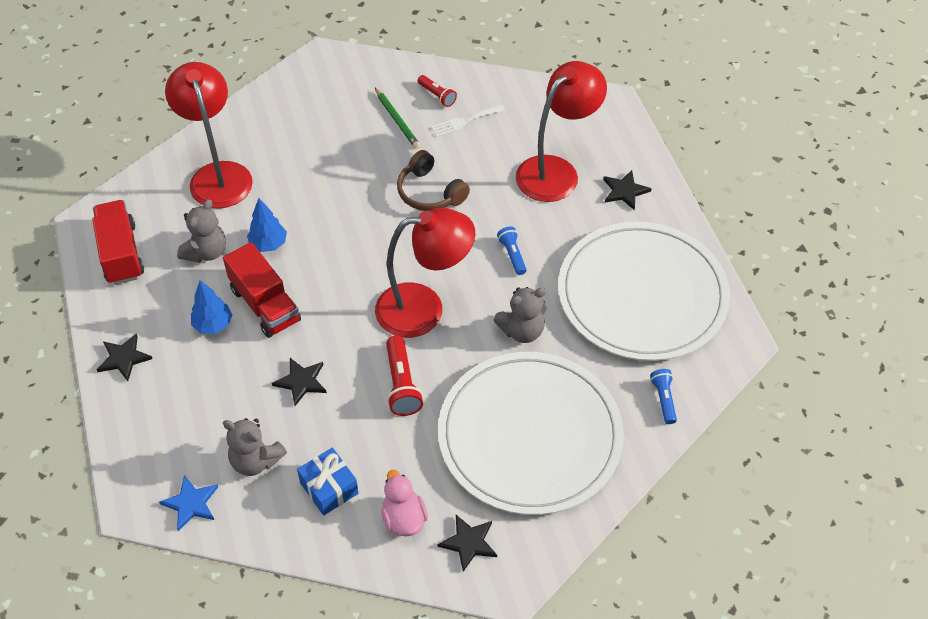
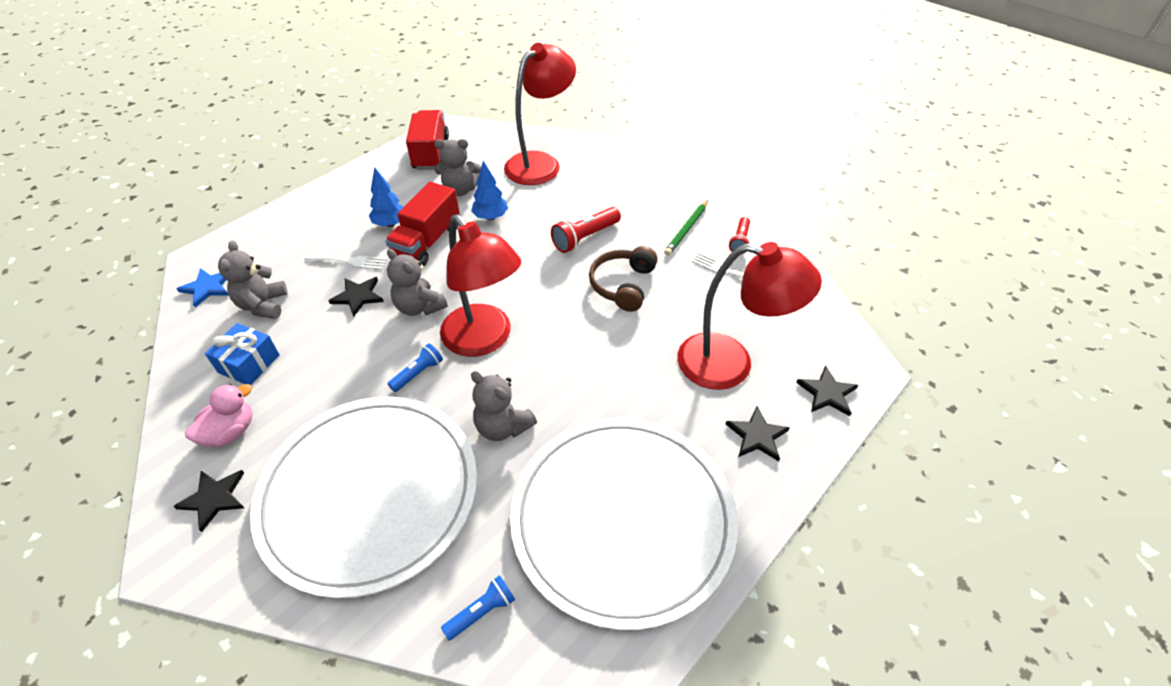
camera: 60 degrees right, 5 degrees down
red truck [92,200,144,285] -> red truck turned 45 degrees counterclockwise [406,110,449,170]
black star [96,333,152,381] -> black star moved to [796,365,858,416]
red flashlight [386,336,423,416] -> red flashlight moved to [551,207,621,253]
blue flashlight [497,226,527,275] -> blue flashlight moved to [388,343,443,392]
none -> white fork [304,253,388,270]
none -> grey teddy bear [387,248,448,316]

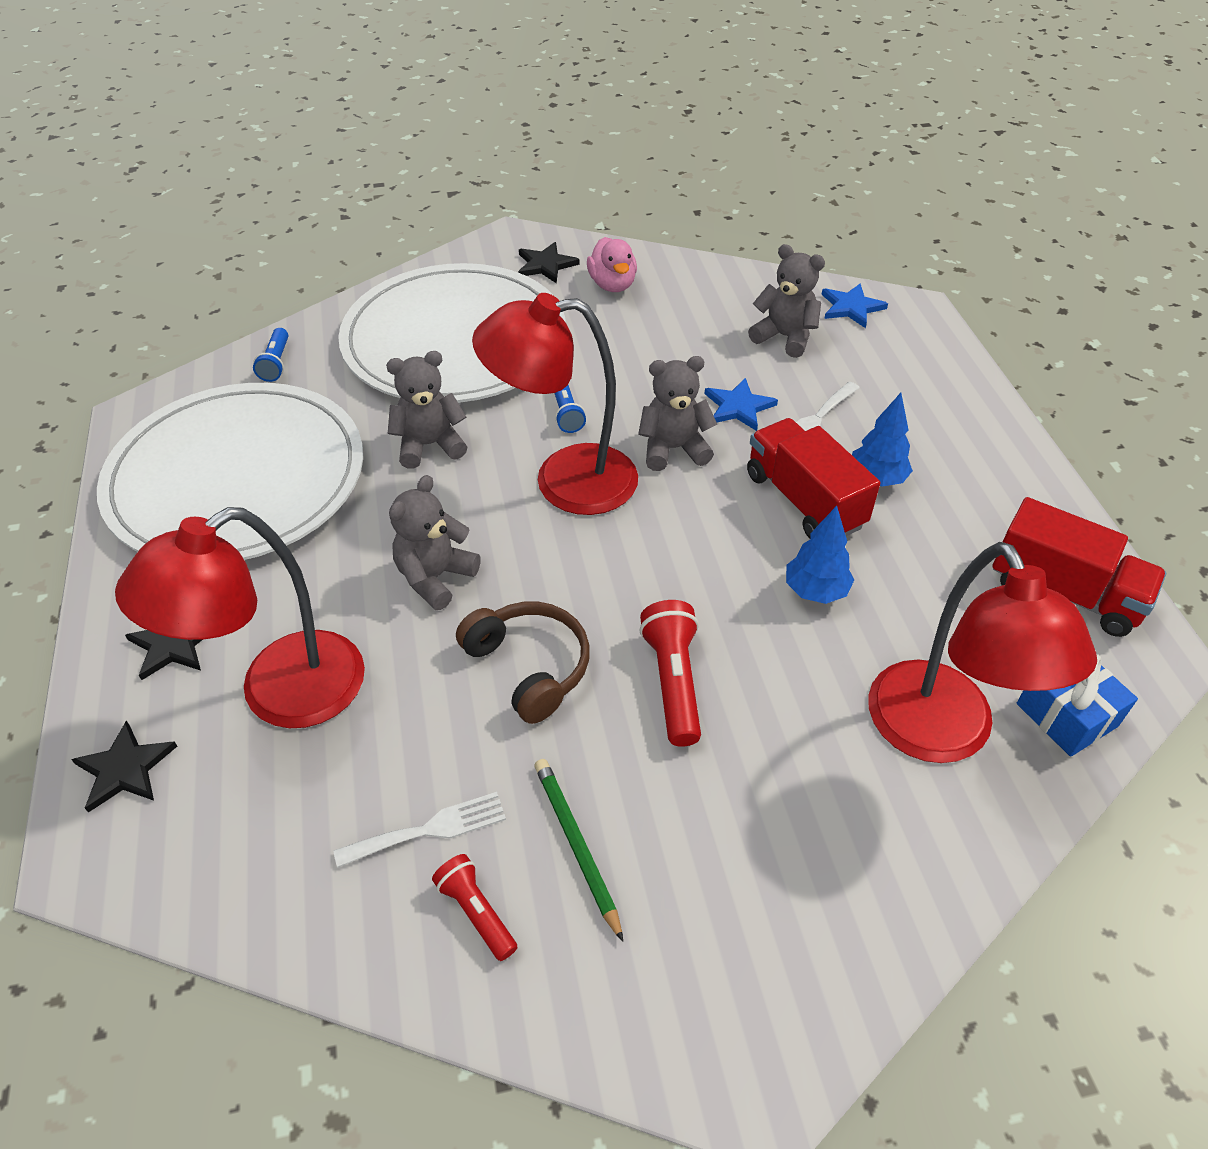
camera: 125 degrees right, 0 degrees up
blue gift [205,323,280,385] -> blue gift moved to [1017,654,1138,757]
black star [328,277,384,317] -> blue star [705,378,778,431]
grey teddy bear [435,139,481,196] -> grey teddy bear moved to [389,475,481,610]

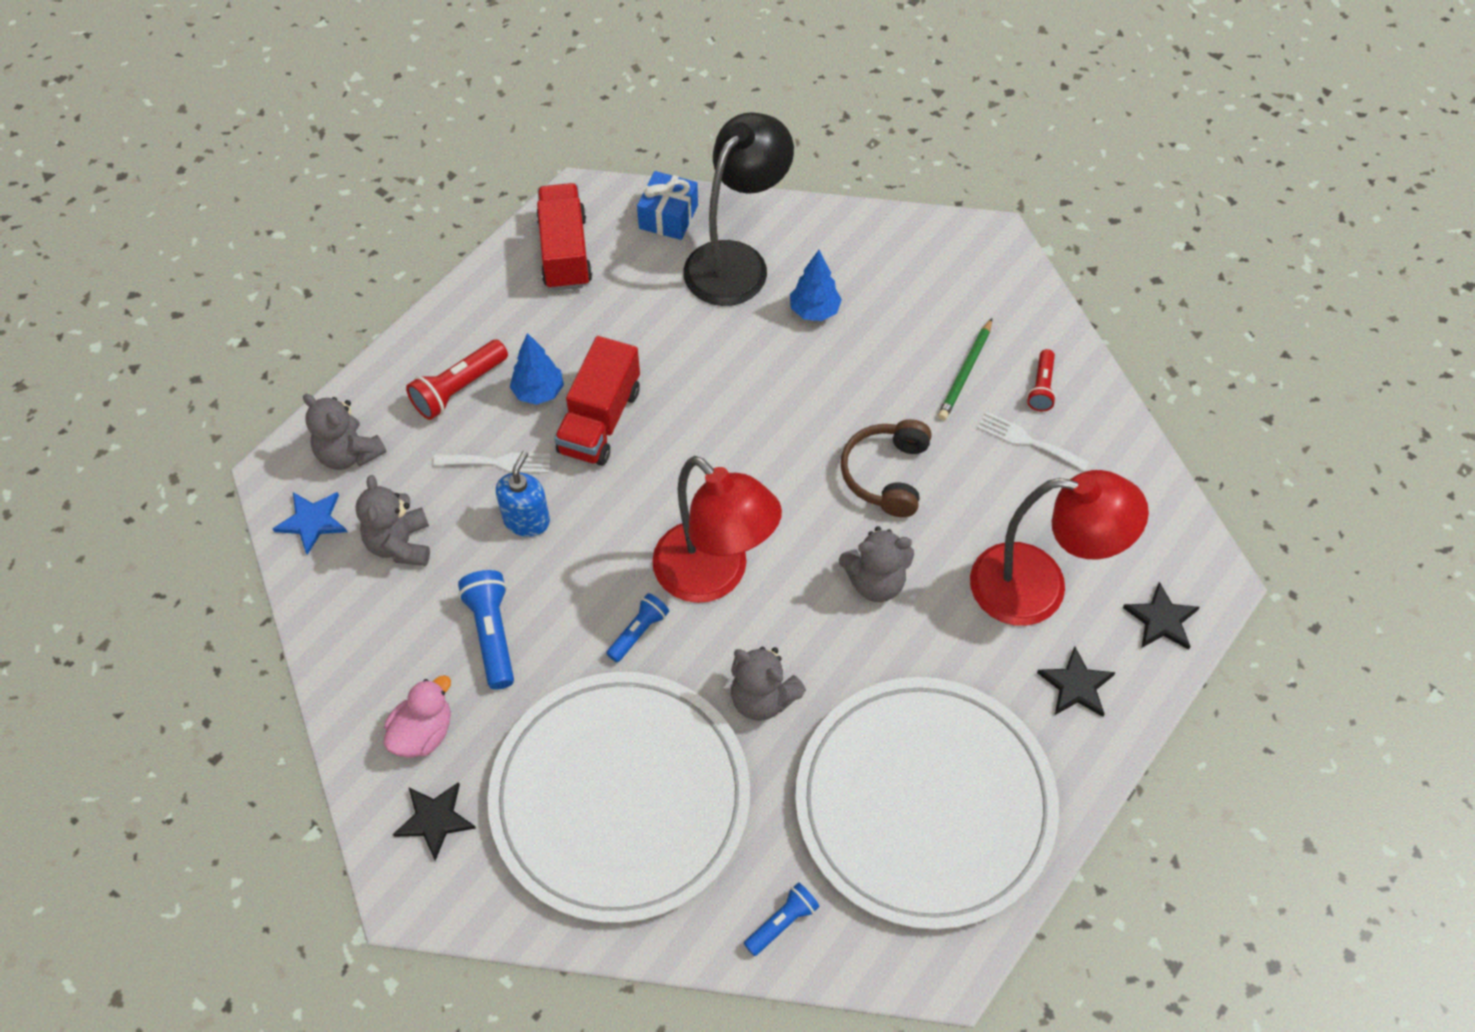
camera: 130 degrees left, 10 degrees up
grey teddy bear [638,356,717,471] -> grey teddy bear moved to [303,394,386,470]
red flashlight [640,600,701,747] -> red flashlight moved to [406,340,508,420]
blue star [705,378,778,431] -> blue soap dispenser [496,451,550,537]
blue tree [786,506,854,604] -> blue tree moved to [790,250,842,321]
red lamp [868,542,1097,763] -> black lamp [683,112,794,306]
none -> blue flashlight [458,570,514,690]

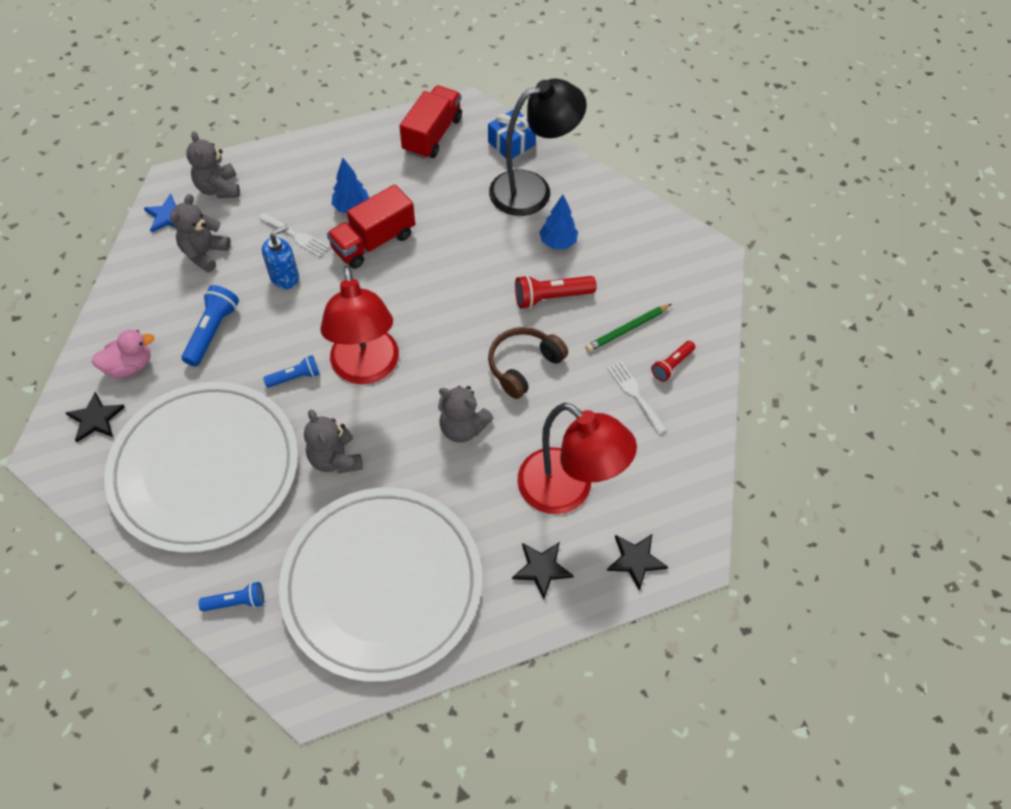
camera: 30 degrees right, 0 degrees up
red flashlight [406,340,508,420] -> red flashlight moved to [515,275,597,309]

